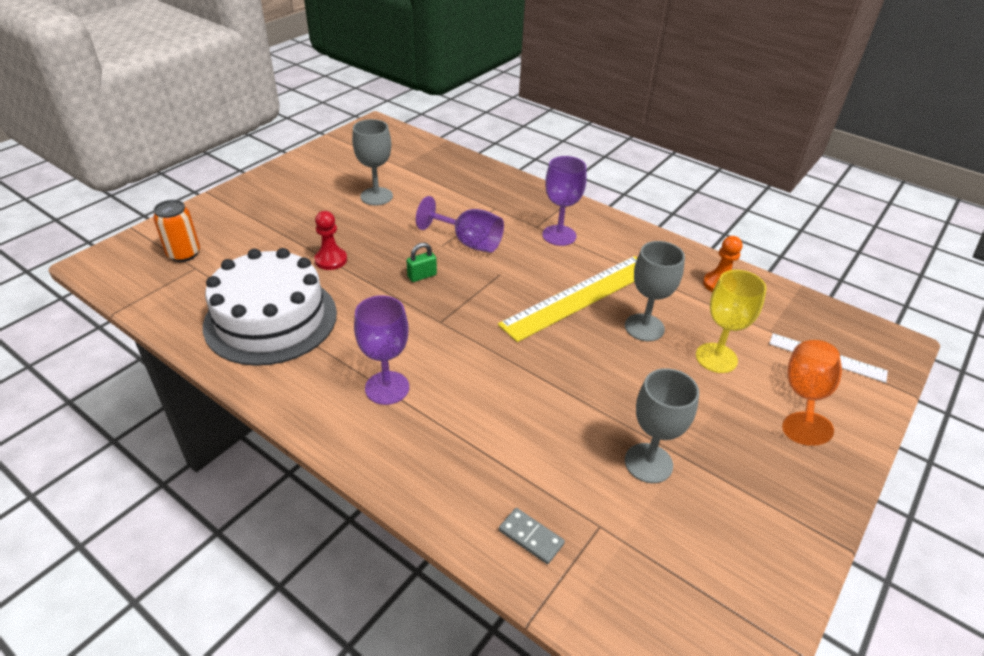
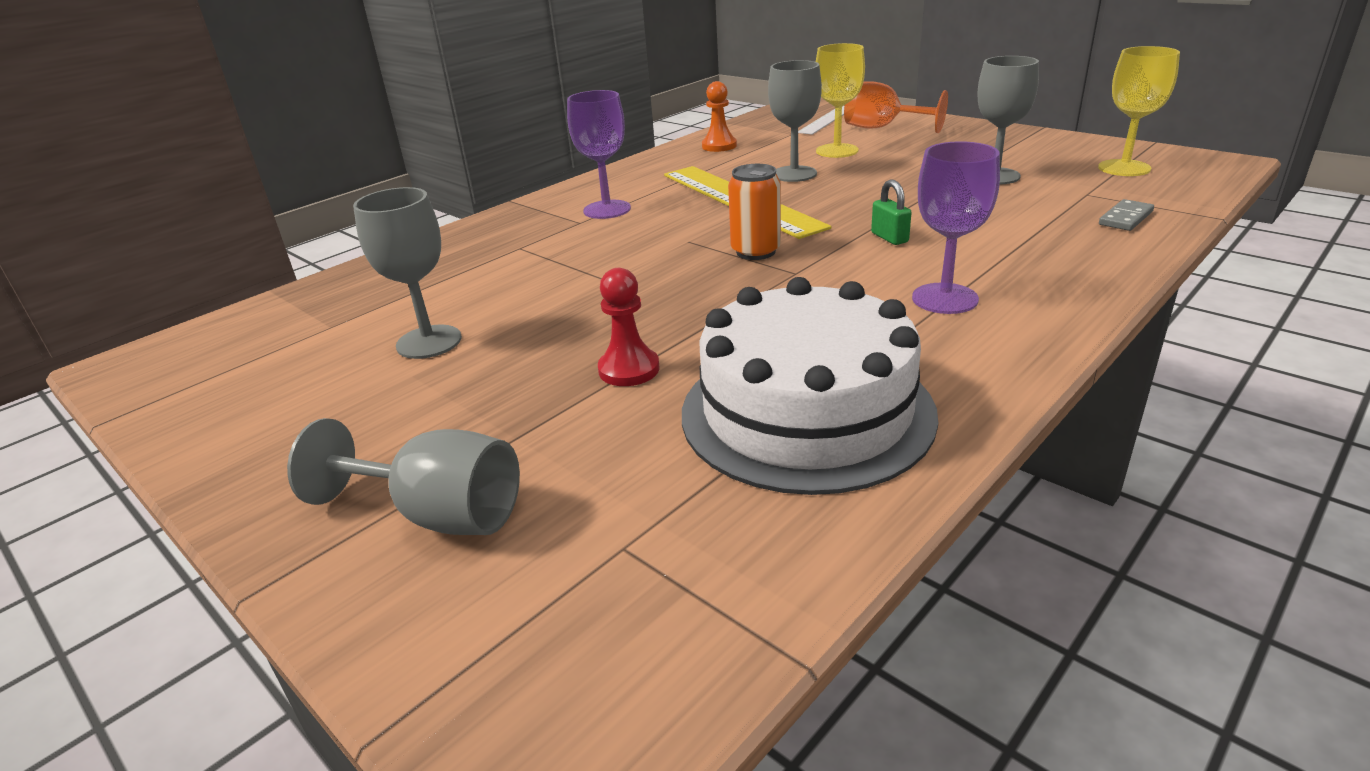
camera: 80 degrees left, 10 degrees down
orange can [153,200,200,262] -> orange can moved to [728,164,781,260]
green padlock [406,242,437,282] -> green padlock moved to [871,180,912,245]
purple goblet [416,196,504,253] -> none
none -> grey goblet [287,418,520,535]
none -> yellow goblet [1098,46,1180,176]

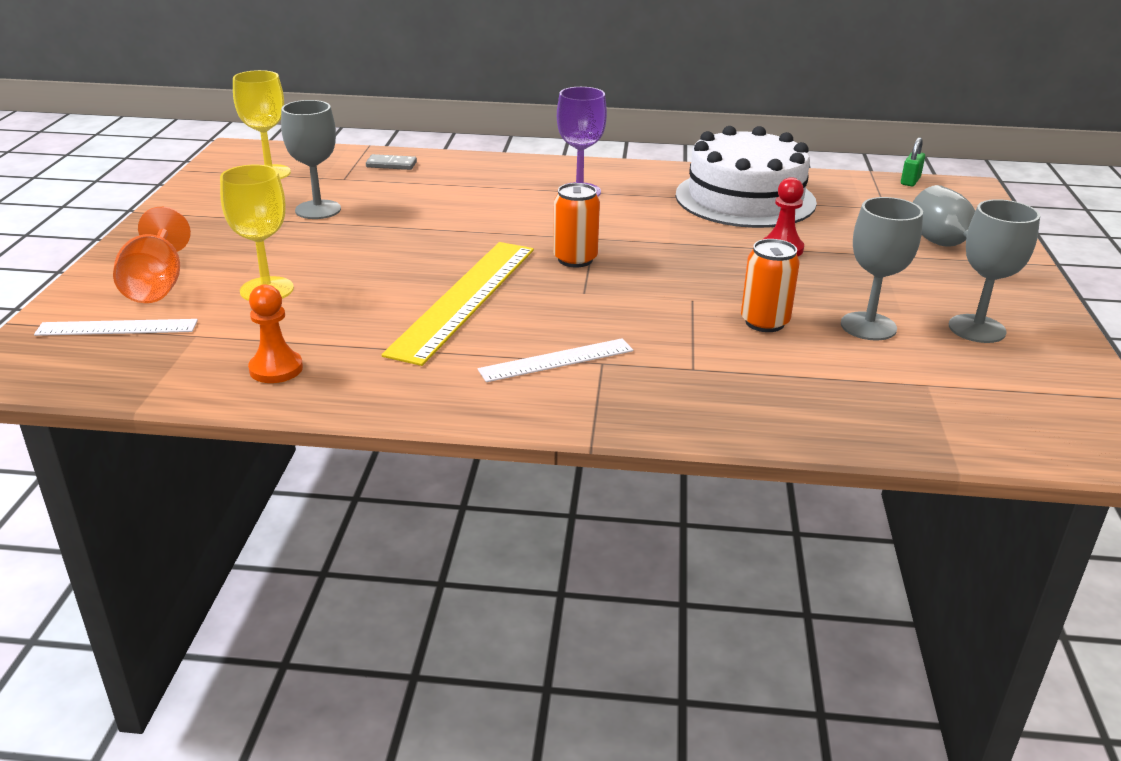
camera: 130 degrees left, 0 degrees up
purple goblet [567,90,631,219] -> white ruler [478,338,633,382]
grey goblet [768,60,822,182] -> grey goblet moved to [949,199,1040,343]
green padlock [871,180,912,245] -> green padlock moved to [901,137,925,186]
none -> orange can [741,239,800,332]

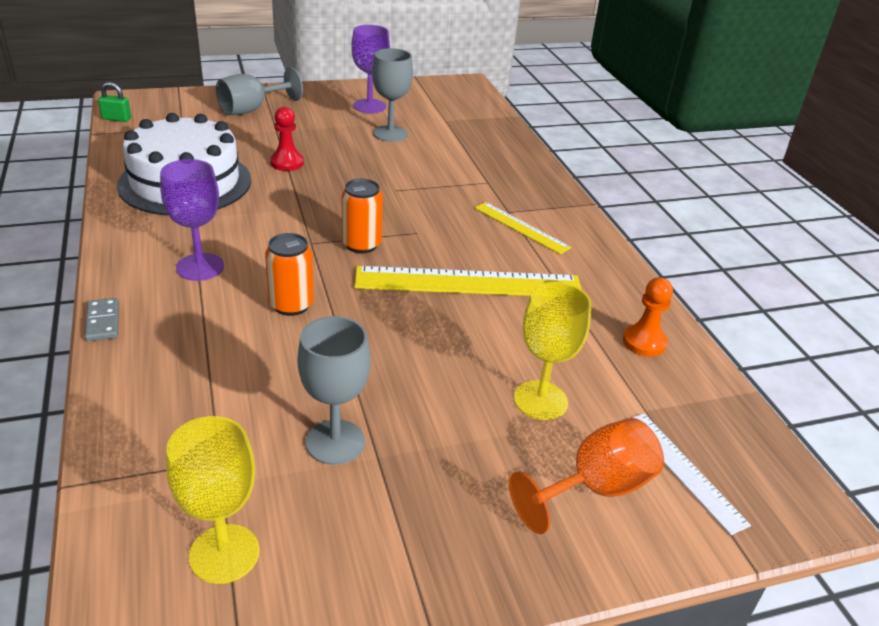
camera: 115 degrees left, 5 degrees up
grey domino [366,154,417,170] -> grey domino moved to [85,298,119,341]
white ruler [478,338,633,382] -> yellow ruler [474,202,571,254]
orange can [741,239,800,332] -> orange can moved to [265,233,314,316]
grey goblet [949,199,1040,343] -> purple goblet [351,25,390,113]

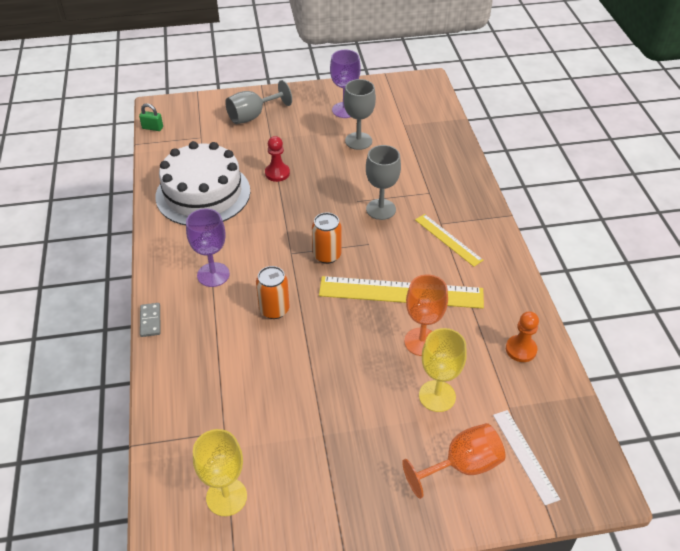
camera: 10 degrees right, 10 degrees up
grey goblet [298,316,370,465] -> grey goblet moved to [366,145,401,220]
none -> orange goblet [404,274,448,356]

